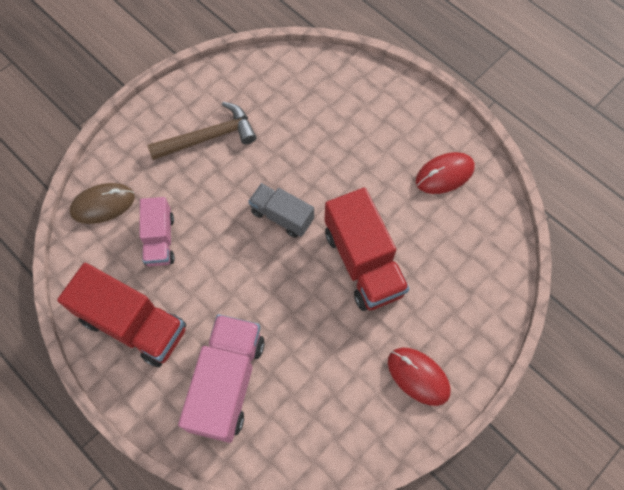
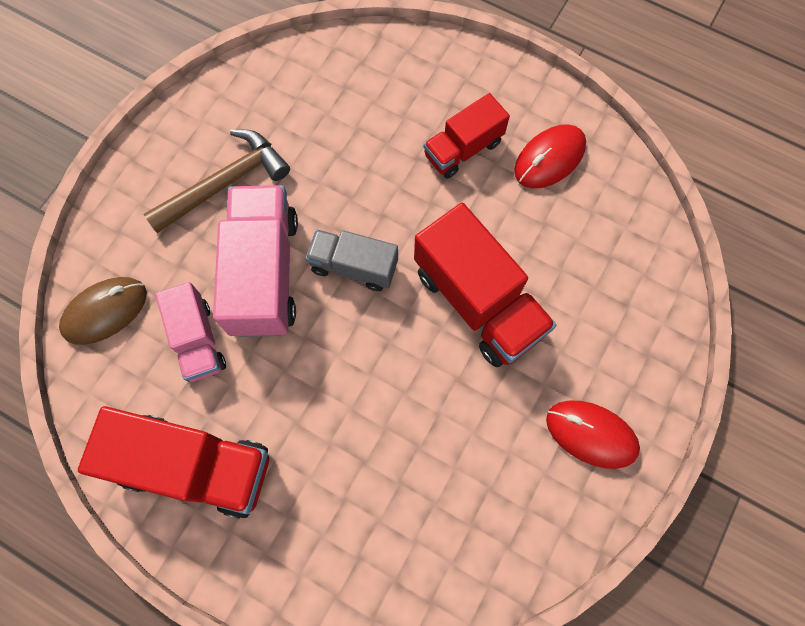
camera: 15 degrees left, 5 degrees up
pink truck [178,314,265,443] -> pink truck moved to [213,185,298,337]
none -> red truck [424,93,510,179]

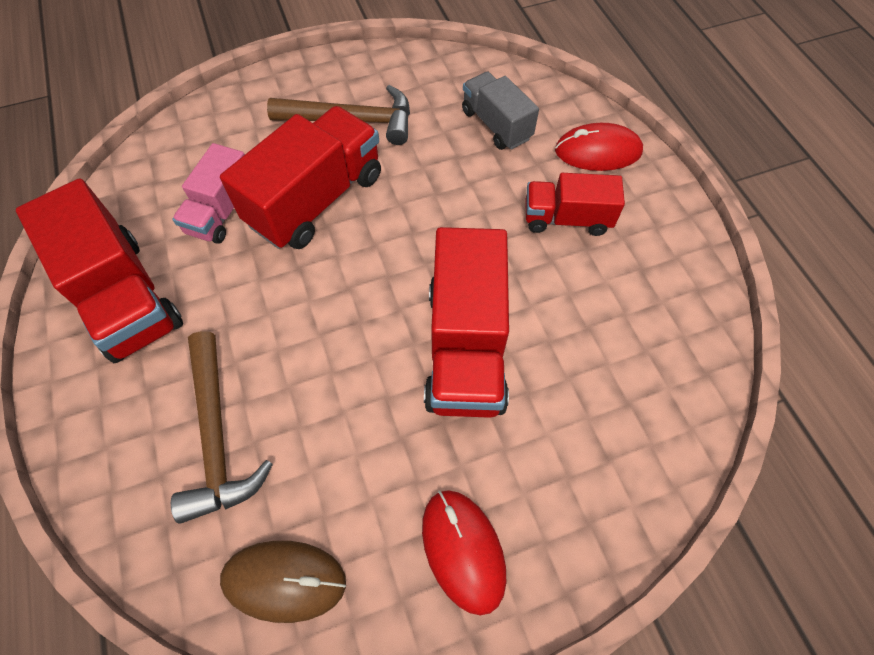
camera: 40 degrees right, 10 degrees down
brown mouse [59,277,147,345] -> brown mouse moved to [220,541,346,623]
pink truck [213,185,298,337] -> red truck [220,106,381,249]
grey truck [306,229,398,291] -> grey truck moved to [462,72,539,150]
red mouse [514,124,586,188] -> red mouse moved to [555,123,643,171]
none -> brown hammer [171,331,273,524]

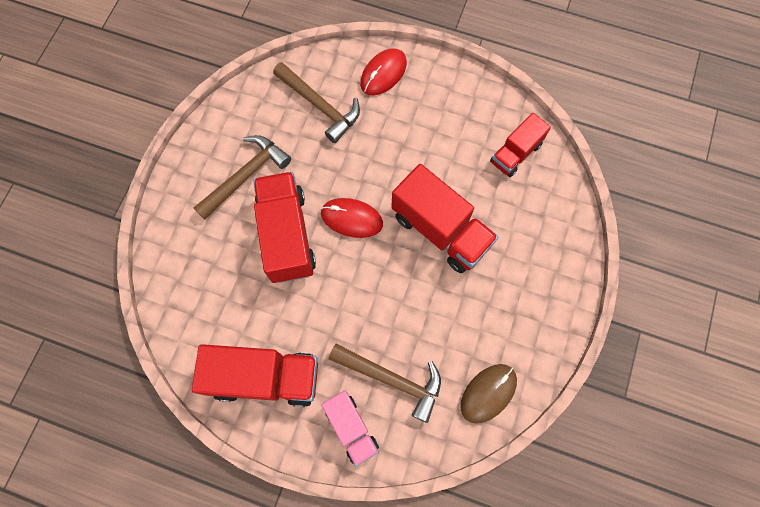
camera: 50 degrees left, 10 degrees up
pink truck [172,143,245,244] -> pink truck moved to [321,391,379,466]
red mouse [422,490,506,616] -> red mouse moved to [321,198,383,238]
grey truck [462,72,539,150] -> brown hammer [273,62,360,143]
red truck [526,173,625,236] -> red truck moved to [490,113,551,177]

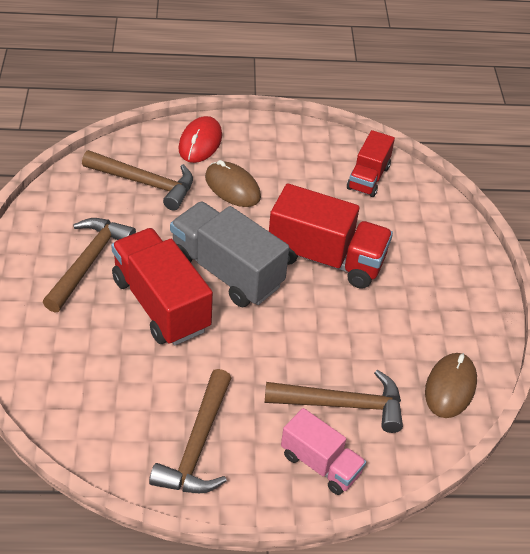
camera: 25 degrees left, 25 degrees down
red truck [192,344,318,407] -> brown hammer [149,369,231,493]
red mouse [321,198,383,238] -> grey truck [170,201,289,307]
none -> brown mouse [205,160,261,207]

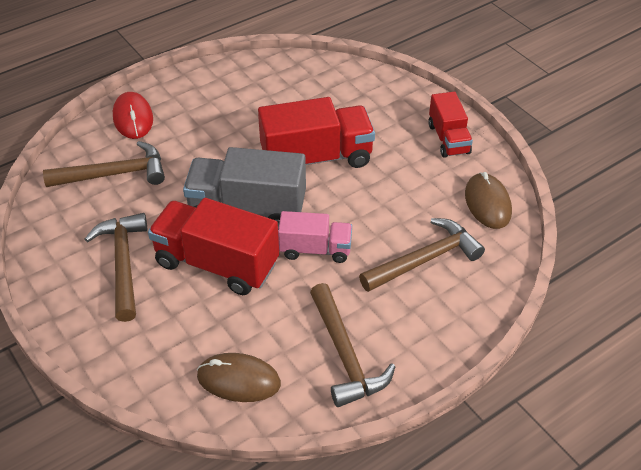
camera: 30 degrees left, 0 degrees up
brown mouse [205,160,261,207] -> brown mouse moved to [197,353,281,402]
pink truck [281,408,366,495] -> pink truck moved to [278,211,352,263]
red truck [347,130,395,197] -> red truck moved to [428,92,473,158]

